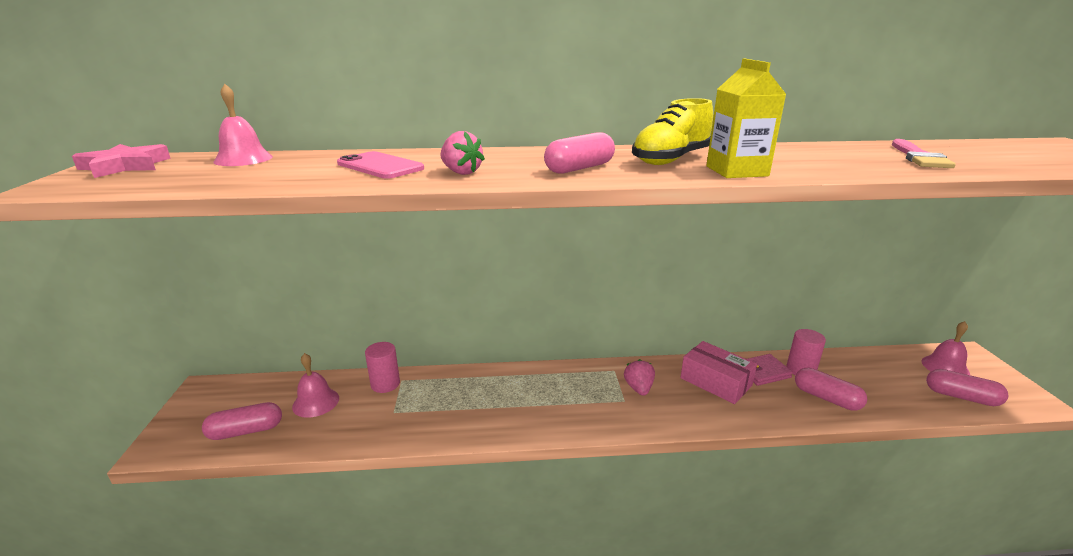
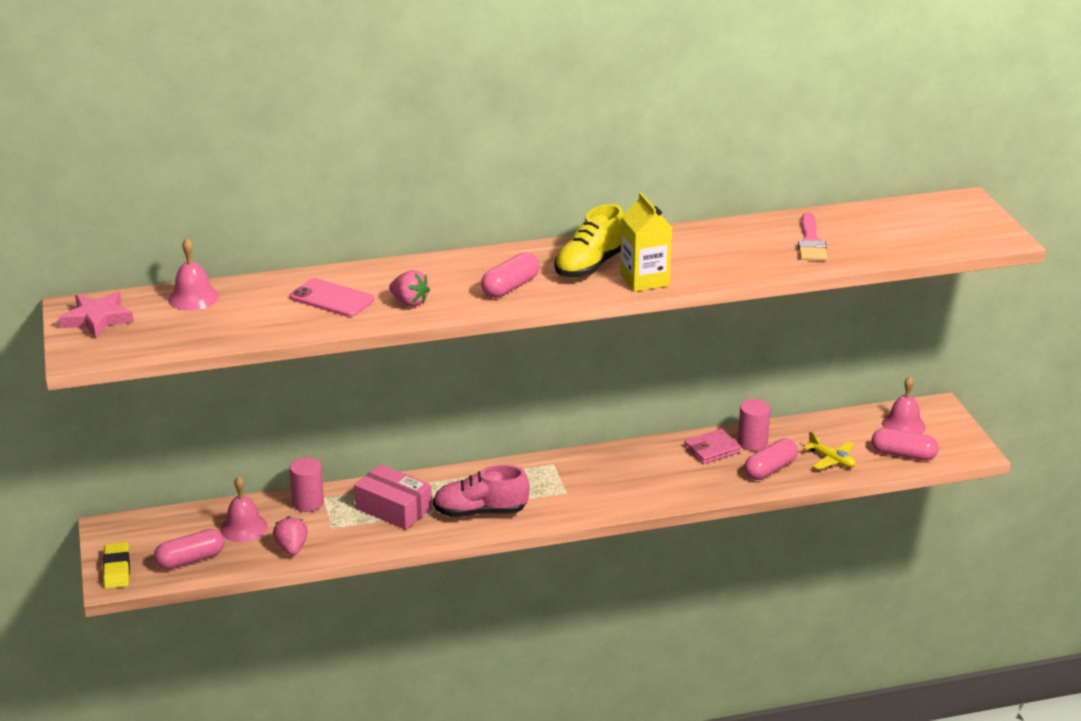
camera: 10 degrees left, 5 degrees up
pink strawberry [624,359,655,396] -> pink strawberry moved to [273,516,308,555]
pink box [680,341,757,404] -> pink box moved to [354,464,432,530]
pink capsule [795,368,867,411] -> pink capsule turned 75 degrees counterclockwise [744,439,798,480]
none -> yellow eraser [103,542,130,589]
none -> pink shoe [433,465,530,517]
none -> yellow plane [803,431,856,470]

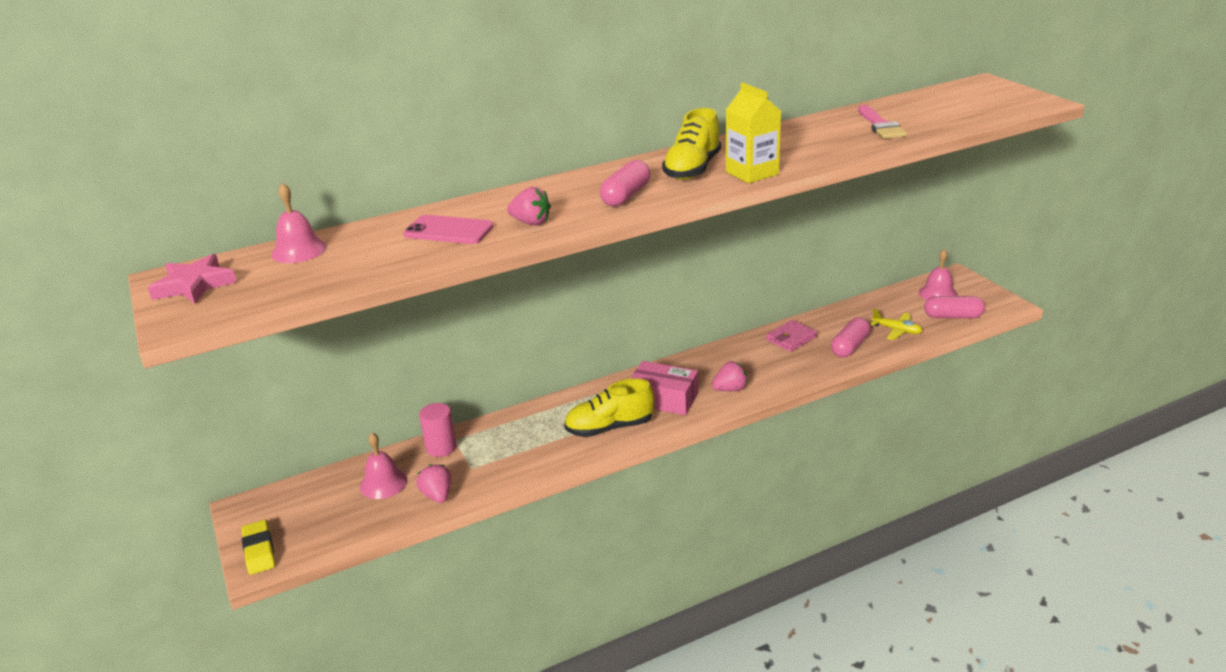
camera: 10 degrees left, 0 degrees up
pink capsule [154,529,225,570] -> none
pink box [354,464,432,530] -> pink box moved to [630,361,698,415]
pink shoe [433,465,530,517] -> yellow shoe [564,378,654,437]
pink cylinder [738,399,770,451] -> none
none -> pink strawberry [712,361,748,391]

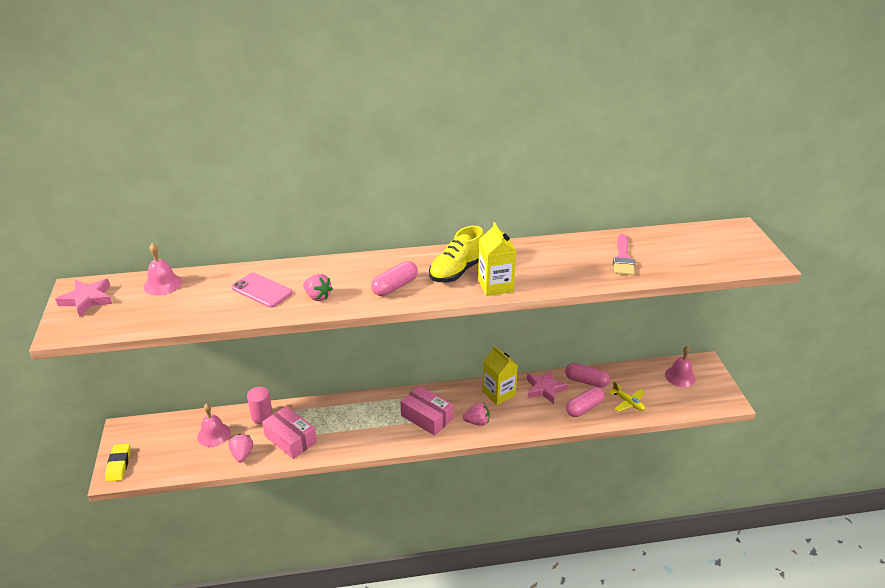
camera: 15 degrees right, 5 degrees up
yellow shoe [564,378,654,437] -> none
pink wallet [766,320,817,352] -> pink star [527,370,569,404]
pink capsule [924,296,985,318] -> pink capsule moved to [565,363,610,388]
none -> pink box [262,406,317,459]
none -> yellow carton [482,346,518,405]

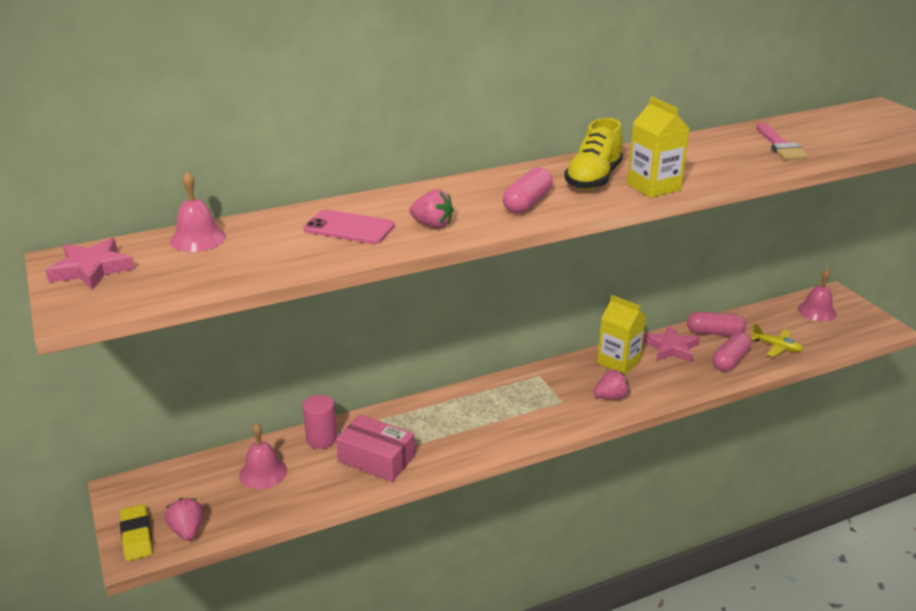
camera: 15 degrees left, 5 degrees down
pink strawberry [228,434,253,462] -> pink strawberry moved to [165,498,203,541]
pink box [400,386,453,436] -> none

